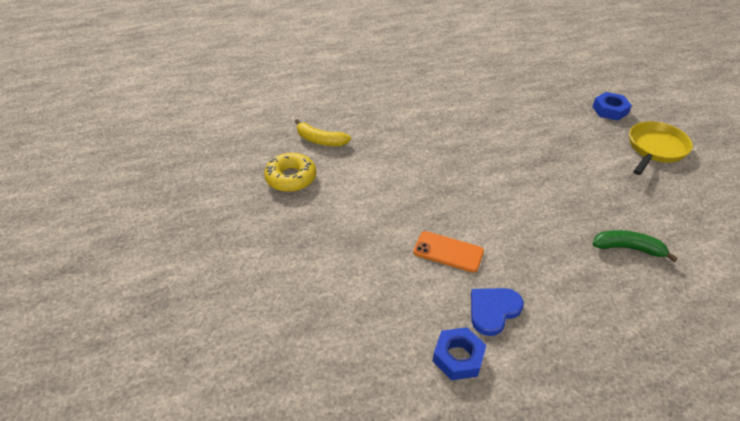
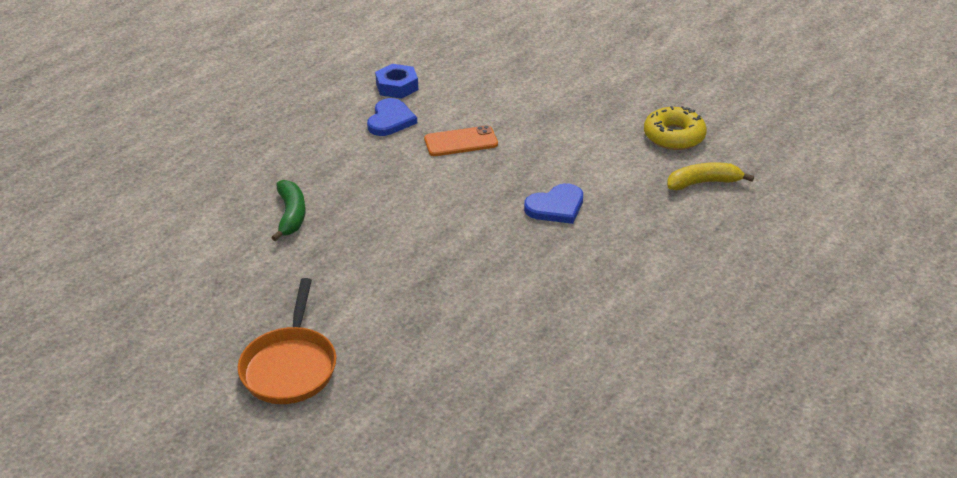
camera: 145 degrees right, 5 degrees down
blue nut [592,92,632,121] -> none
green banana [593,230,678,262] -> green banana turned 75 degrees counterclockwise [271,180,306,241]
yellow pan [629,121,693,175] -> orange pan [238,278,336,404]
none -> blue heart [524,183,583,224]

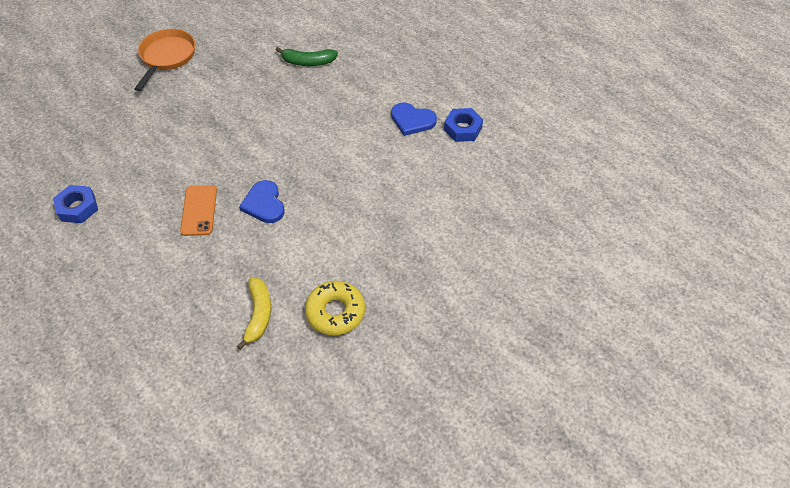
camera: 100 degrees right, 15 degrees up
orange pan [238,278,336,404] -> orange pan turned 90 degrees clockwise [135,29,195,91]
orange phone [424,125,498,156] -> orange phone moved to [180,185,217,236]
none -> blue nut [53,185,98,223]

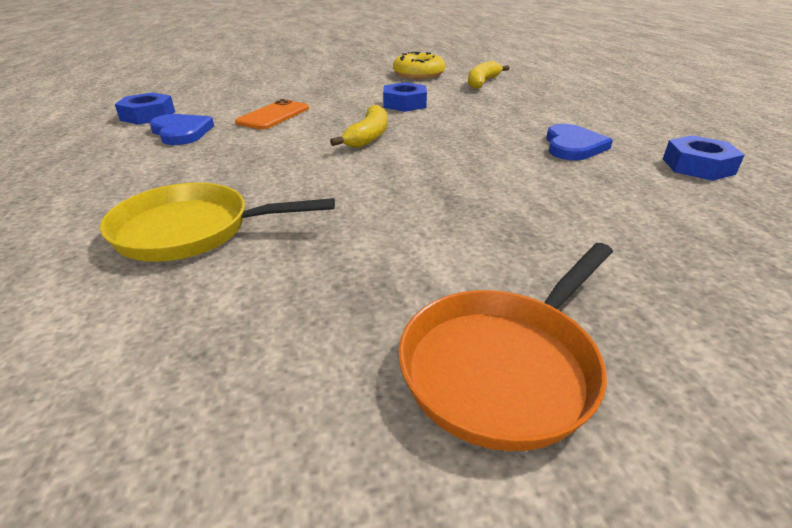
camera: 150 degrees left, 20 degrees down
orange phone [180,185,217,236] -> orange phone moved to [235,99,309,130]
blue heart [239,180,285,223] -> blue heart moved to [546,124,613,160]
green banana [276,47,338,66] -> yellow pan [100,183,335,262]
none -> yellow banana [330,105,387,148]
none -> blue nut [383,82,427,112]

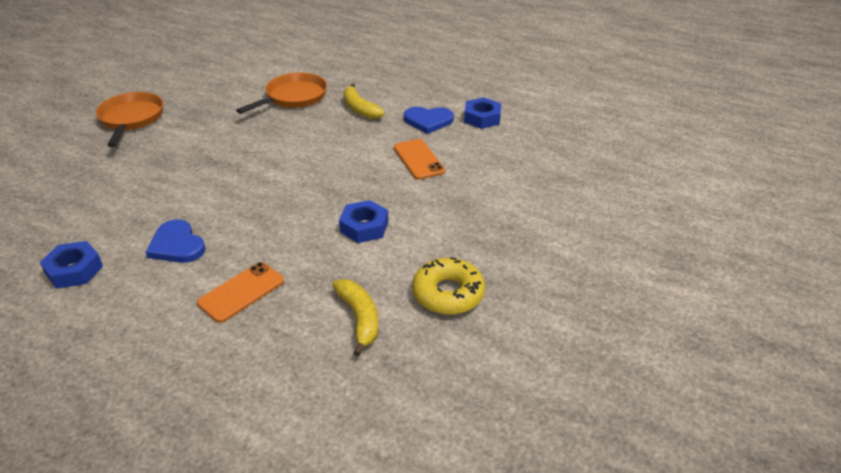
camera: 130 degrees right, 5 degrees up
yellow pan [100,183,335,262] -> orange pan [236,73,327,114]
yellow banana [330,105,387,148] -> yellow banana moved to [344,83,385,119]
none -> orange phone [197,262,284,323]

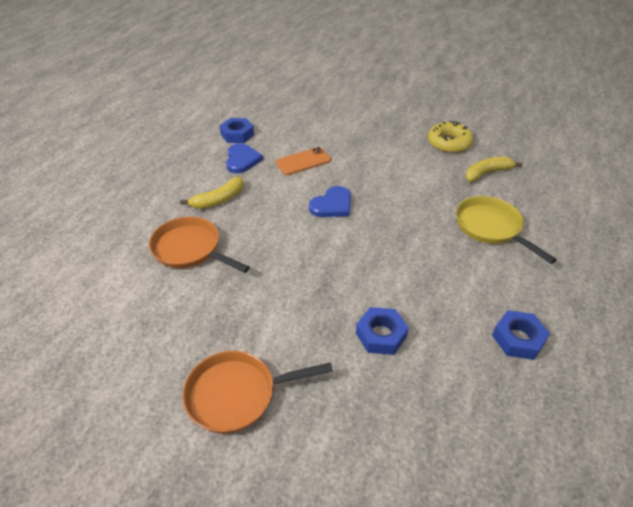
camera: 95 degrees left, 5 degrees up
blue heart [146,219,206,263] -> blue heart moved to [309,186,351,217]
orange phone [197,262,284,323] -> yellow pan [456,196,557,264]
blue nut [339,200,388,243] -> blue nut moved to [356,307,409,355]

